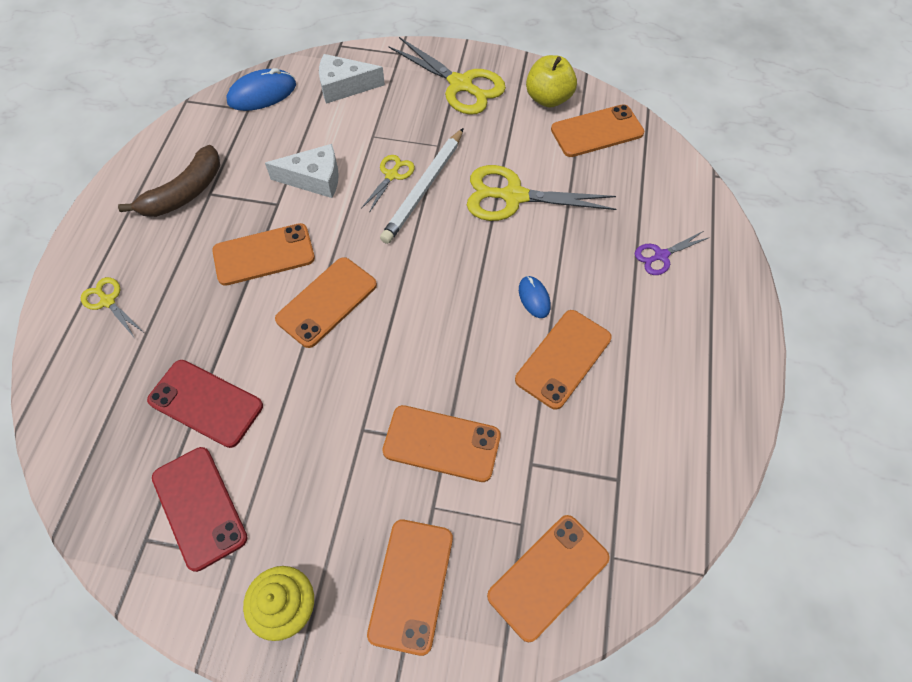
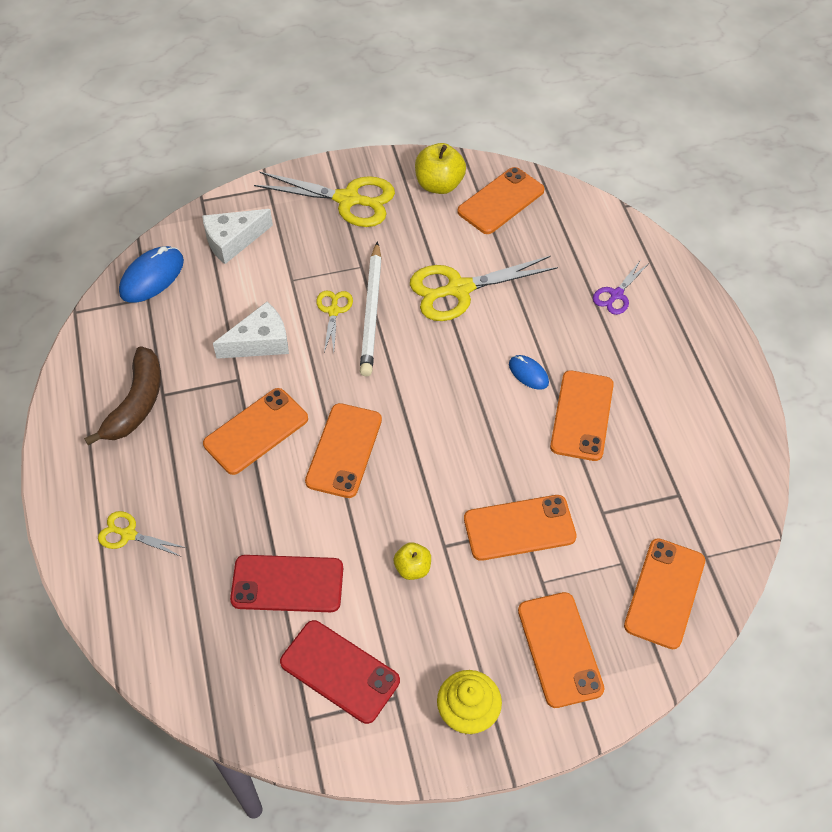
camera: 25 degrees left, 5 degrees down
none -> yellow apple [393,542,431,580]

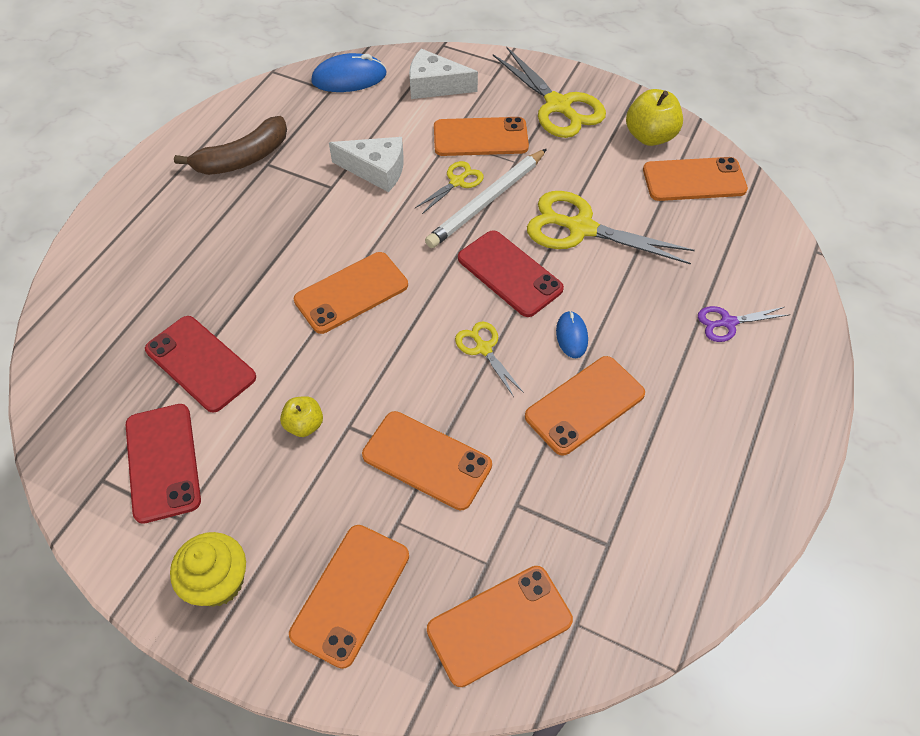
camera: 40 degrees right, 0 degrees up
yellow scissors [98,511,186,556] -> yellow scissors moved to [455,322,524,397]
orange phone [203,388,308,475] -> orange phone moved to [434,117,529,156]
none -> red phone [458,230,564,317]

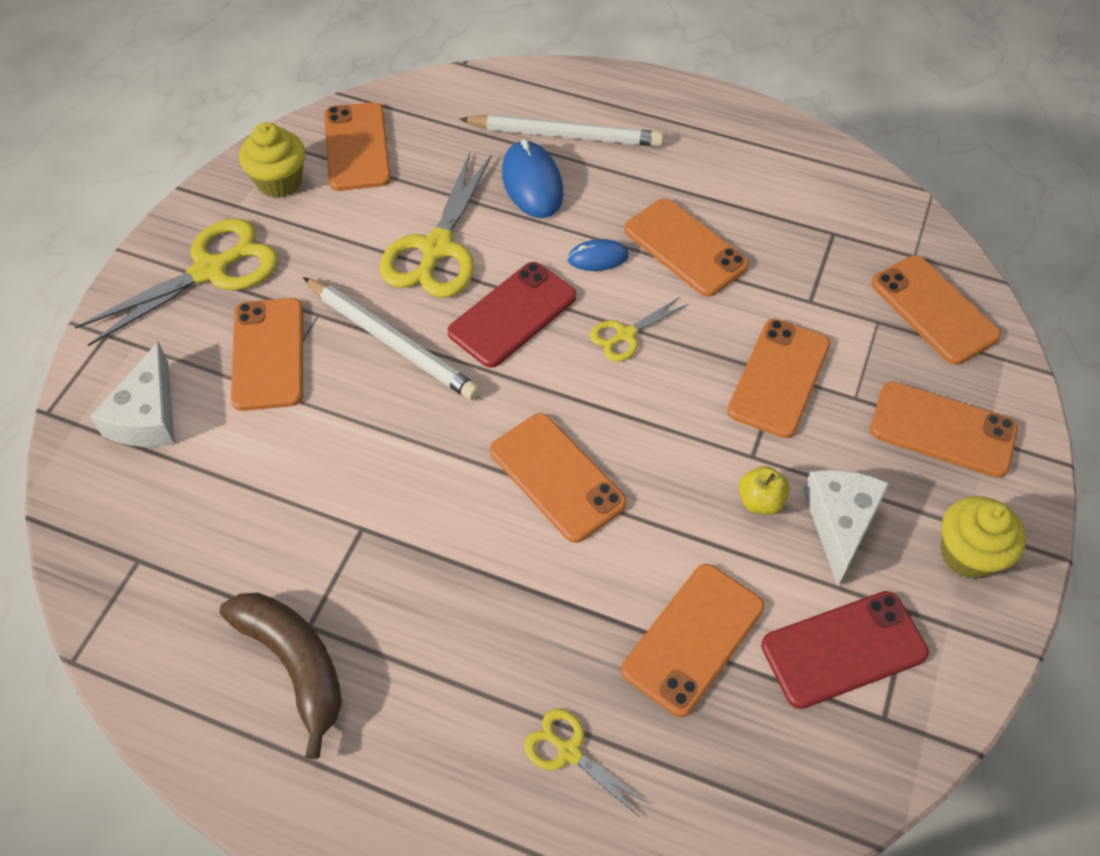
camera: 95 degrees left, 0 degrees up
red phone [145,316,256,413] -> orange phone [621,564,764,717]
blue mouse [311,53,386,92] -> blue mouse moved to [502,139,564,218]
white cheese [329,137,404,192] -> white cheese moved to [803,470,890,586]
yellow scissors [415,161,484,214] -> yellow scissors moved to [524,709,650,818]
yellow apple [626,89,683,146] -> yellow cupcake [239,122,305,198]
purple scissors [698,306,789,342] -> white pencil [460,114,664,147]

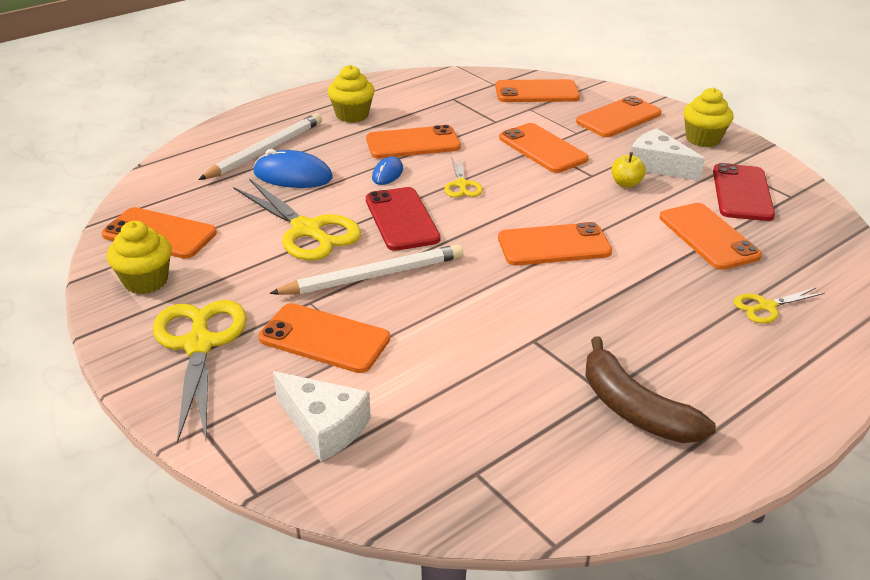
camera: 60 degrees left, 20 degrees down
brown banana [219,593,342,759] -> brown banana turned 120 degrees counterclockwise [585,336,716,443]
none -> yellow cupcake [328,65,375,123]

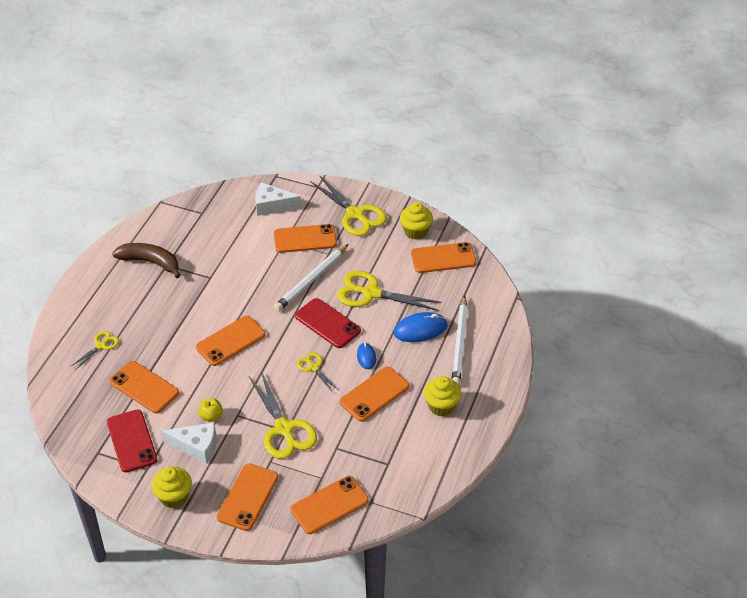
camera: 150 degrees right, 10 degrees up
orange phone [499,123,589,173] -> yellow scissors [249,371,317,459]

